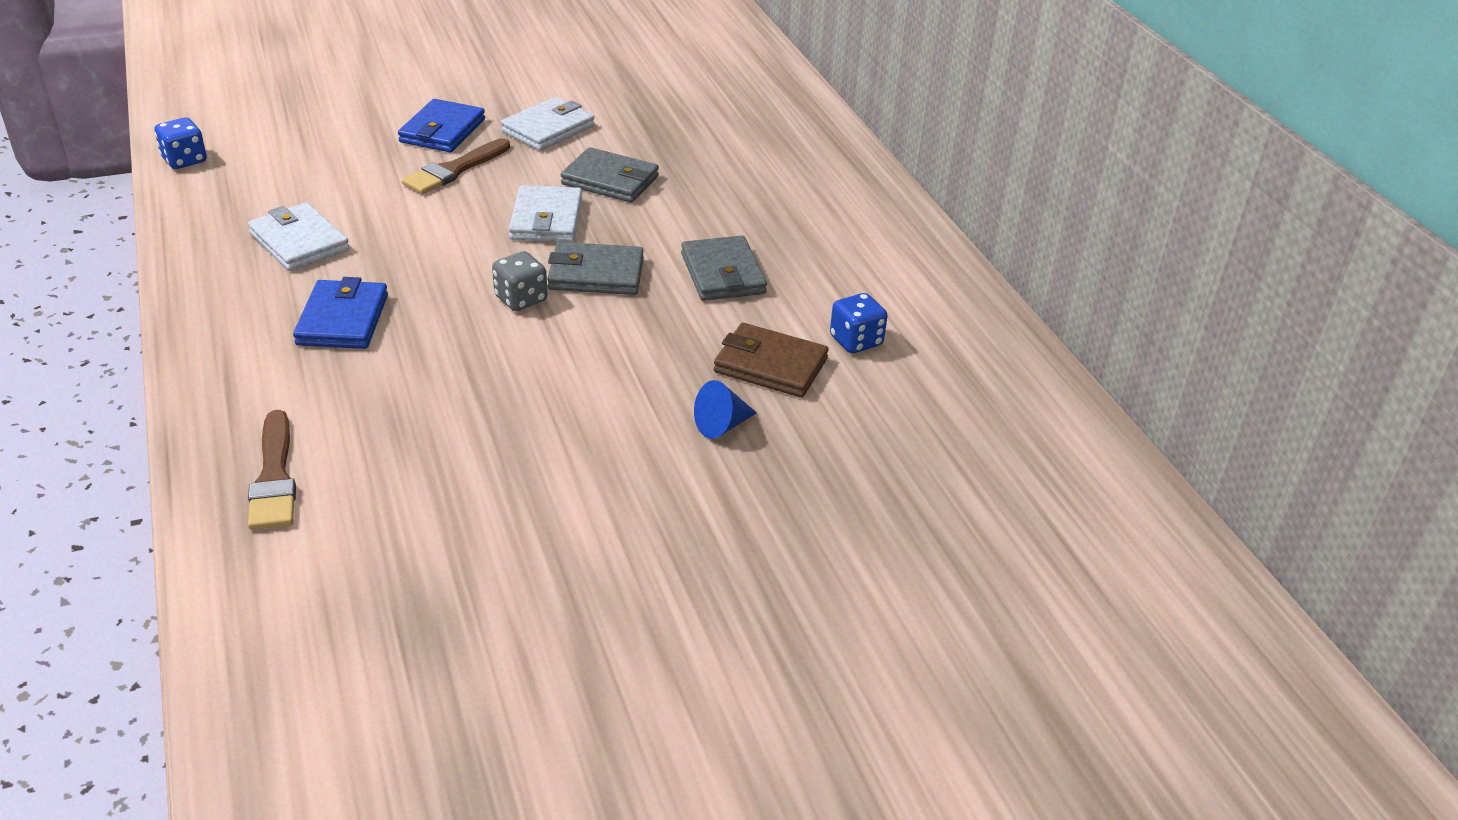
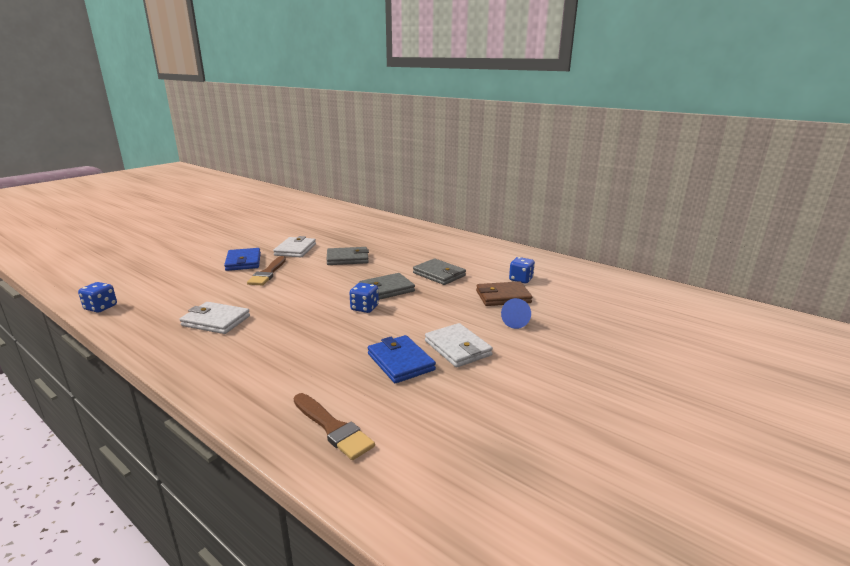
camera: 30 degrees left, 15 degrees down
blue wallet [293,277,388,349] -> blue wallet moved to [368,335,436,383]
grey dice [492,251,548,311] -> blue dice [349,283,379,313]
white wallet [509,185,582,242] -> white wallet moved to [425,323,493,368]

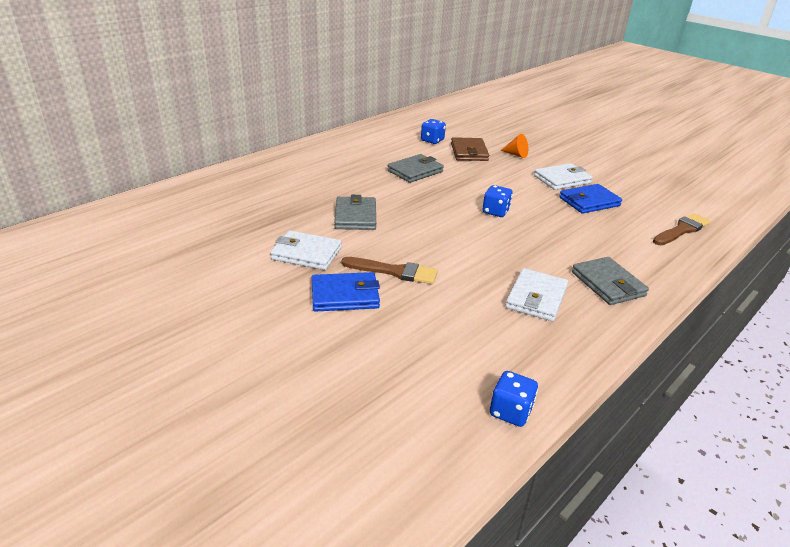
camera: 85 degrees left, 10 degrees up
grey wallet [359,273,415,300] -> grey wallet moved to [572,257,649,305]
blue cone [501,298,531,329] -> orange cone [501,134,528,158]

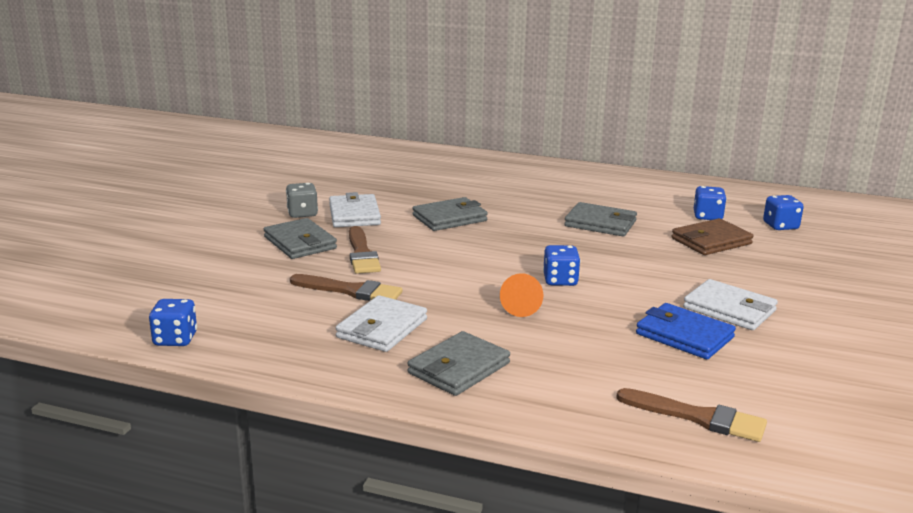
camera: 65 degrees right, 10 degrees down
blue wallet [312,272,380,312] -> grey wallet [264,218,337,259]
orange cone [501,134,528,158] -> orange cone moved to [500,273,543,317]
white wallet [506,268,568,321] -> white wallet turned 60 degrees counterclockwise [336,295,427,352]
none -> grey dice [286,183,318,218]
none -> brown brush [290,274,403,301]
none -> blue dice [763,195,803,230]

